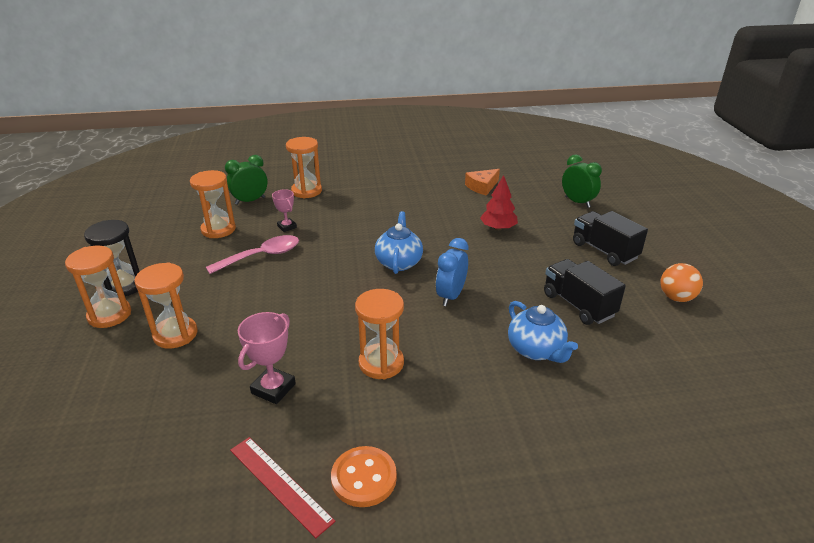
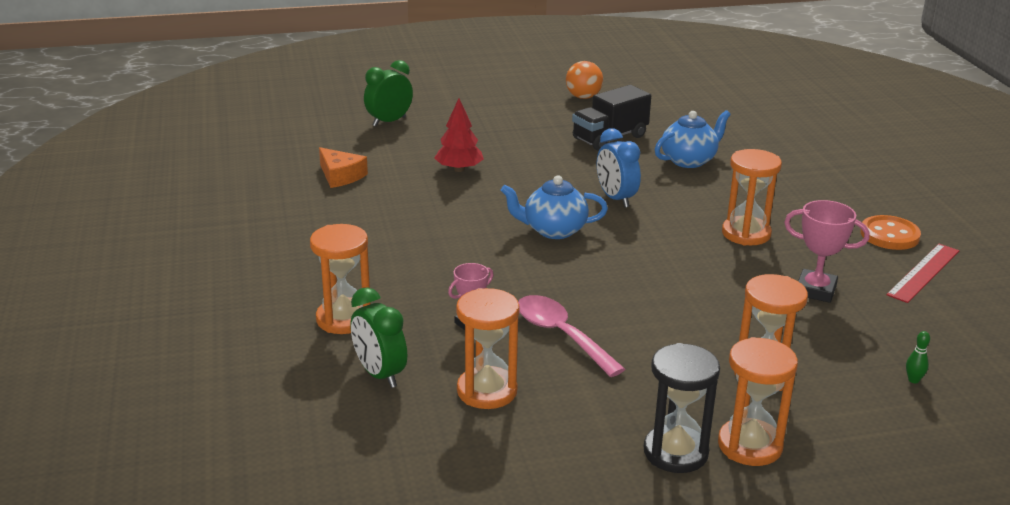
camera: 95 degrees left, 5 degrees down
blue clock [436,238,468,306] -> blue clock turned 45 degrees clockwise [597,128,641,208]
black truck [573,211,648,266] -> none
none -> green bowling pin [906,331,930,383]

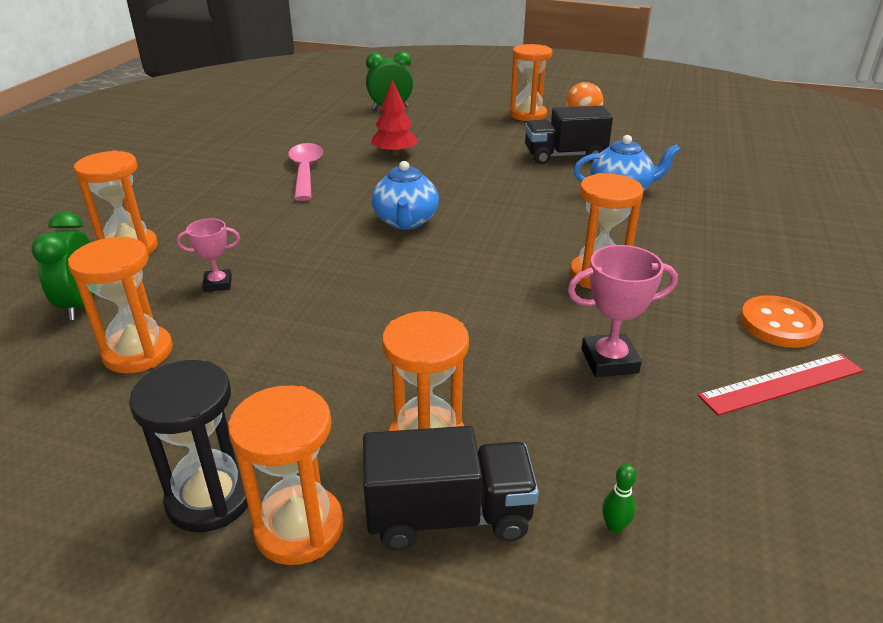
camera: 30 degrees right, 5 degrees up
orange cheese [319,147,368,188] -> none
blue teapot [501,175,608,239] -> blue teapot turned 120 degrees counterclockwise [372,161,439,230]
pink spoon [518,295,625,377] -> pink spoon moved to [288,143,323,201]
blue clock [597,128,641,208] -> none
pink trophy [784,200,870,303] -> pink trophy turned 60 degrees counterclockwise [568,245,678,377]
none -> black truck [363,426,539,550]
none -> orange hourglass [509,44,552,121]

